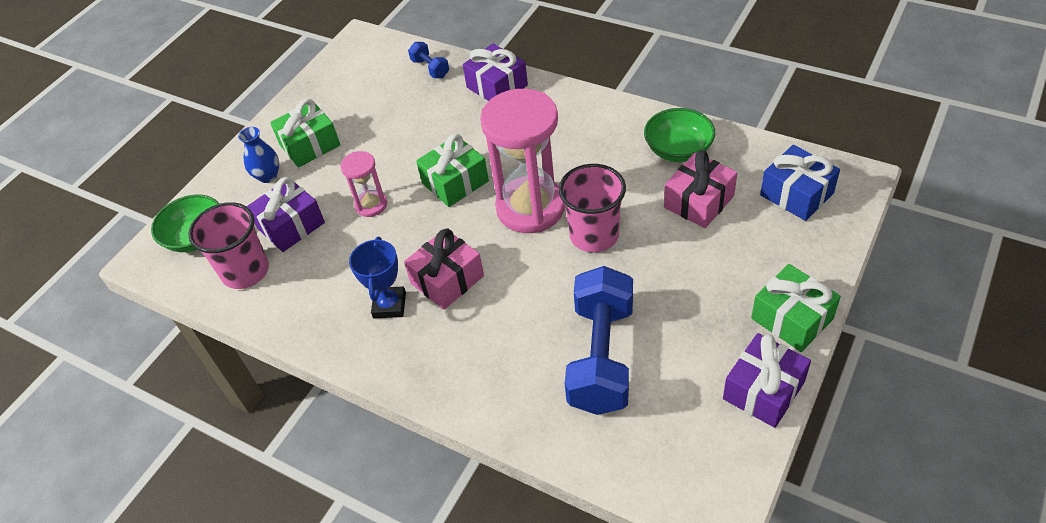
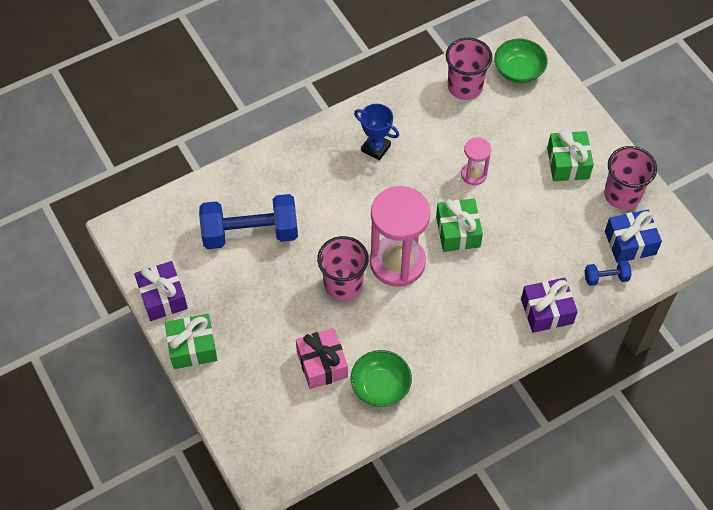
camera: 115 degrees right, 10 degrees up
blue vase [238,127,279,183] -> none
purple gift [247,177,325,252] -> none
pink gift [404,228,484,309] -> none
blue dumbbell [565,266,633,415] -> blue dumbbell turned 45 degrees counterclockwise [199,194,298,249]
blue gift [760,145,840,221] -> blue gift moved to [605,210,662,263]
none -> pink cup [604,146,657,210]

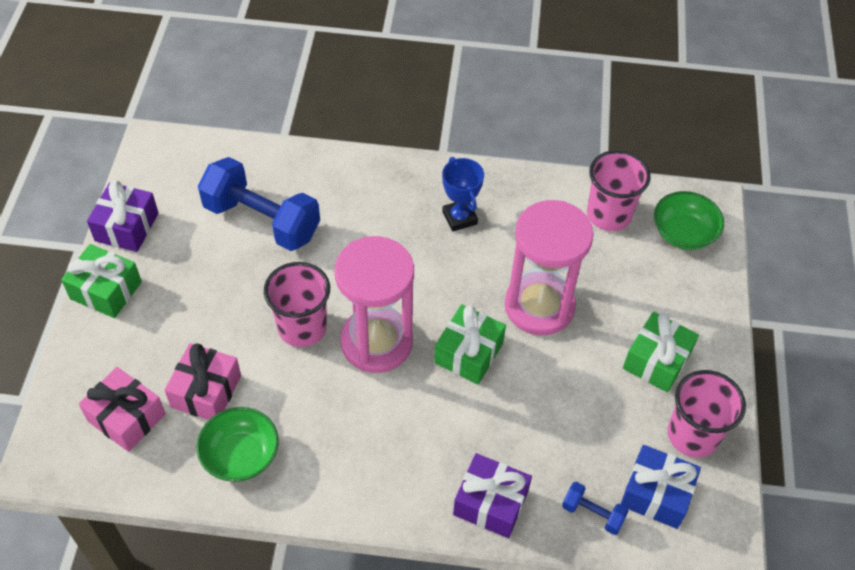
camera: 35 degrees right, 5 degrees down
pink hourglass [461,137,491,185] -> pink hourglass [505,200,594,335], size x2.06
none -> pink gift [79,367,165,452]

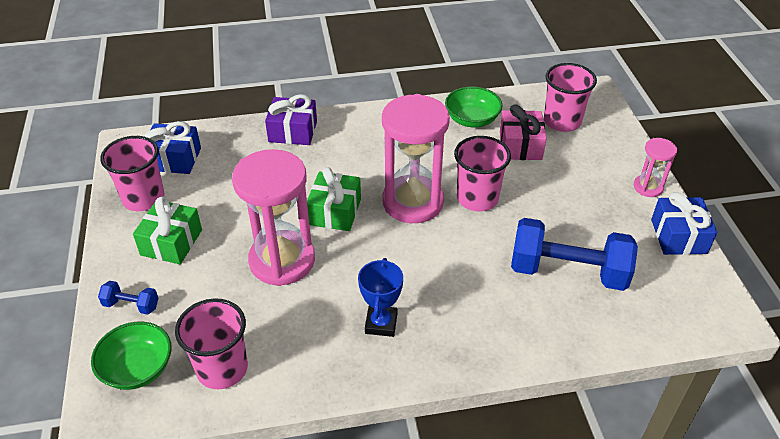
camera: 165 degrees right, 10 degrees down
green gift [61,244,142,318] -> pink hourglass [634,138,677,197]
pink gift [79,367,165,452] -> pink cup [544,63,597,132]
purple gift [87,180,159,252] -> blue gift [651,192,717,255]
blue trophy [442,157,484,232] -> blue trophy turned 45 degrees clockwise [358,258,403,337]
blue dumbbell [562,482,629,535] -> blue dumbbell moved to [98,281,158,315]

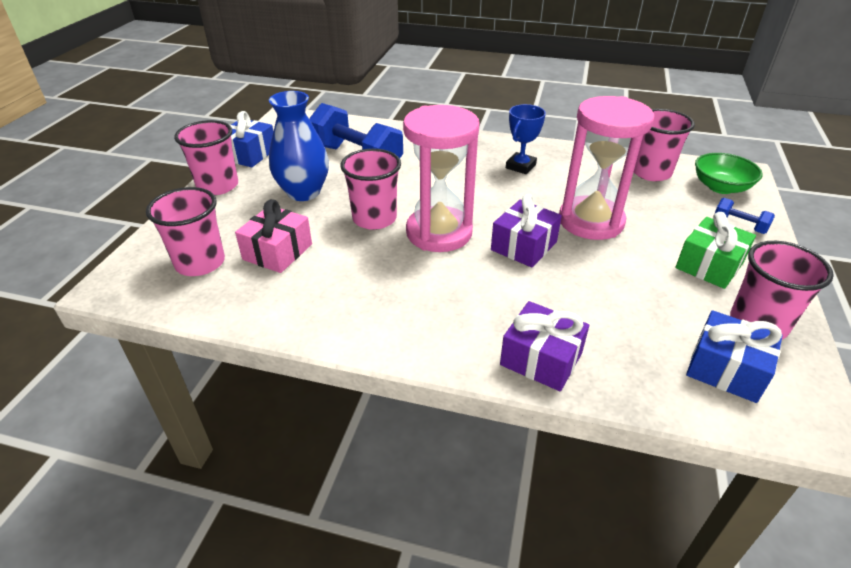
camera: 155 degrees left, 5 degrees down
green gift [307,167,361,231] -> purple gift [491,194,562,267]
green bowl [445,86,503,127] -> none
pink hourglass [634,138,677,197] -> pink cup [174,120,238,195]
none -> blue vase [269,91,329,201]

